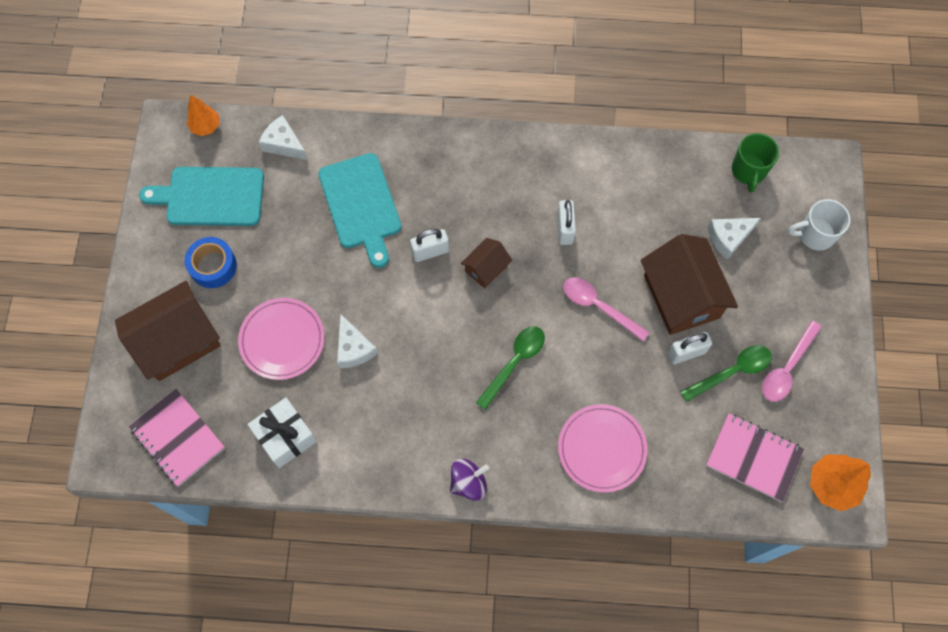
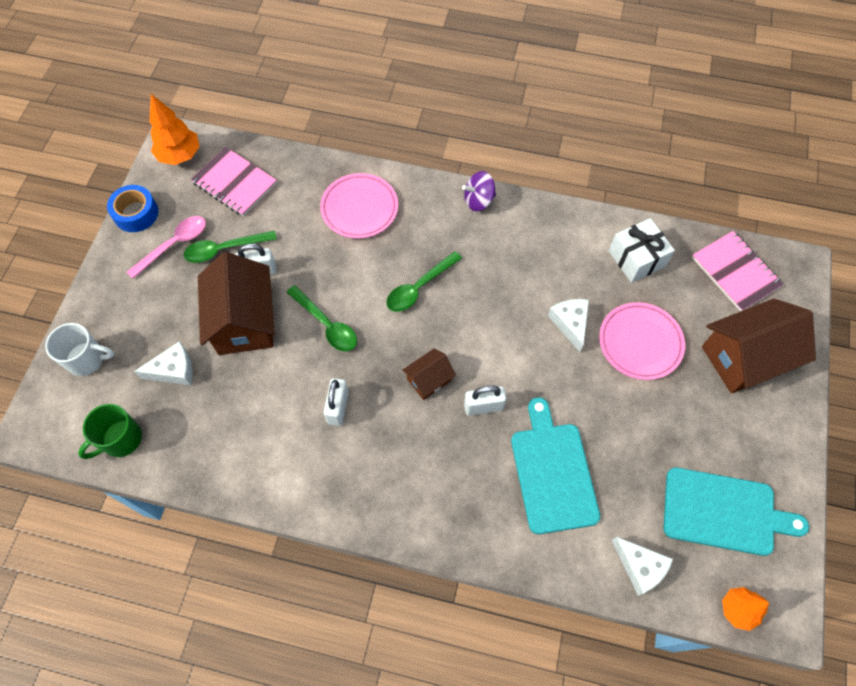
camera: 170 degrees left, 5 degrees down
blue tape [185,237,237,288] -> blue tape moved to [107,185,158,232]
pink spoon [563,277,650,341] -> green spoon [287,285,357,351]
green mug [732,133,779,193] -> green mug turned 150 degrees counterclockwise [78,404,142,459]

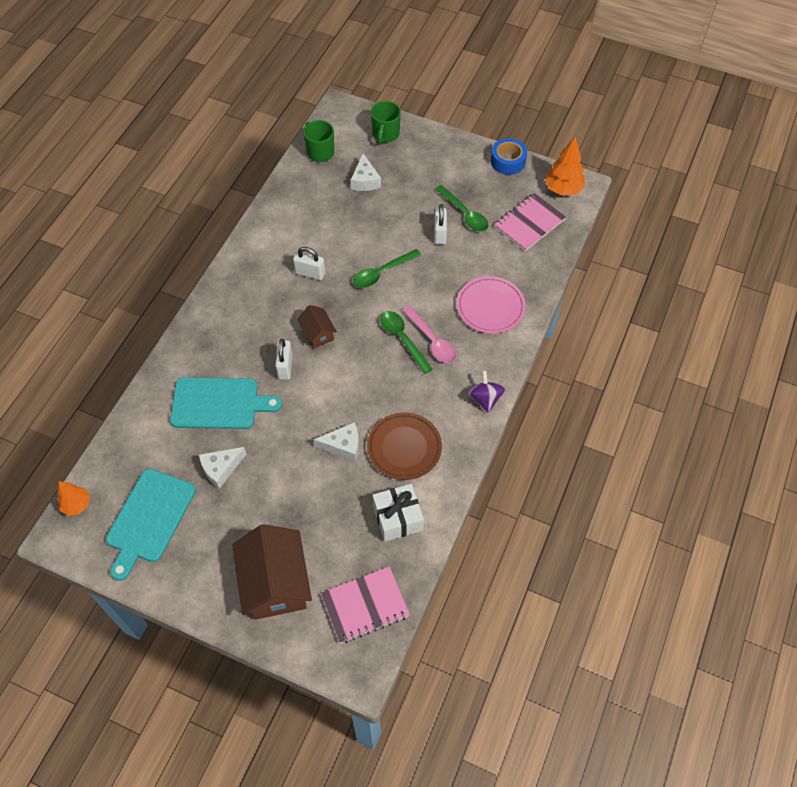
camera: 100 degrees right, 5 degrees down
white mug [45,323,114,376] -> green mug [371,101,401,144]
pink spoon [127,216,206,279] -> pink spoon moved to [403,306,456,363]
green spoon [184,231,277,263] -> green spoon turned 150 degrees clockwise [435,185,488,232]
brown house [198,252,275,355] -> none
pink plate [599,302,685,380] -> none
white cheese [612,537,673,596] -> white cheese moved to [199,447,246,489]
none -> brown plate [367,412,442,480]

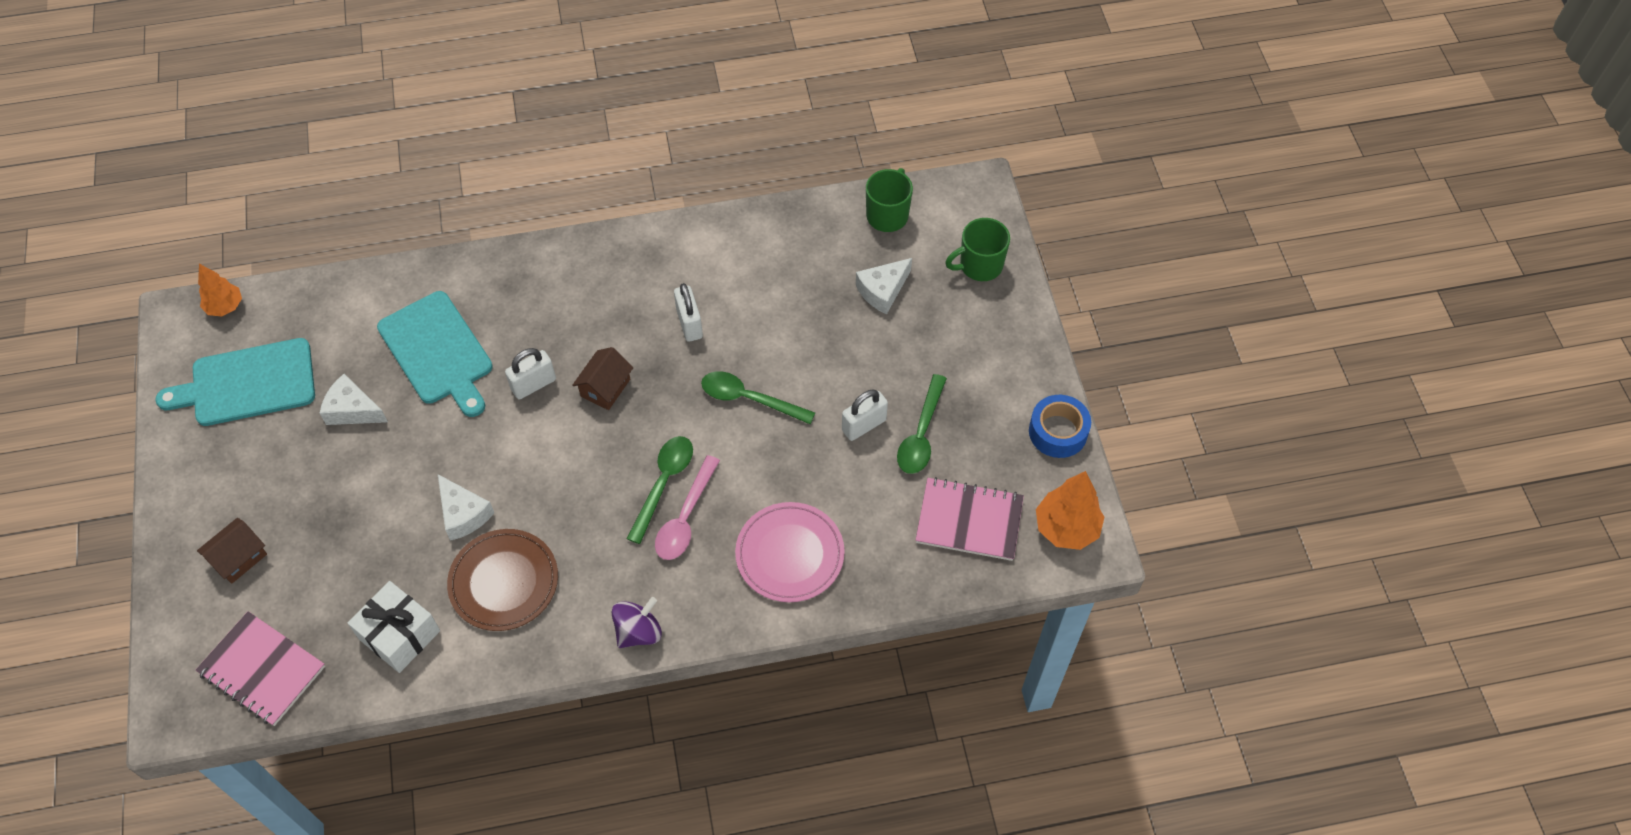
camera: 55 degrees right, 0 degrees up
brown house [232,524,312,620] -> brown house [197,518,267,584], size x0.50

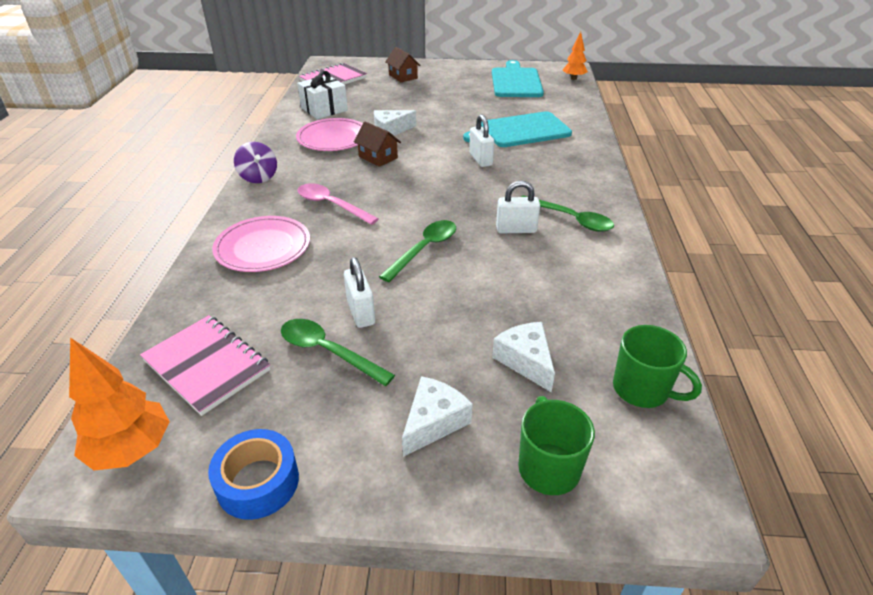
camera: 105 degrees right, 20 degrees down
white cheese [320,374,388,425] -> white cheese moved to [402,376,472,457]
brown plate [447,529,558,631] -> pink plate [296,118,363,151]
brown house [572,347,633,410] -> brown house moved to [354,121,401,167]
green spoon [627,436,693,544] -> green spoon moved to [521,196,614,232]
pink notebook [916,477,1024,561] -> pink notebook turned 75 degrees counterclockwise [140,315,270,416]

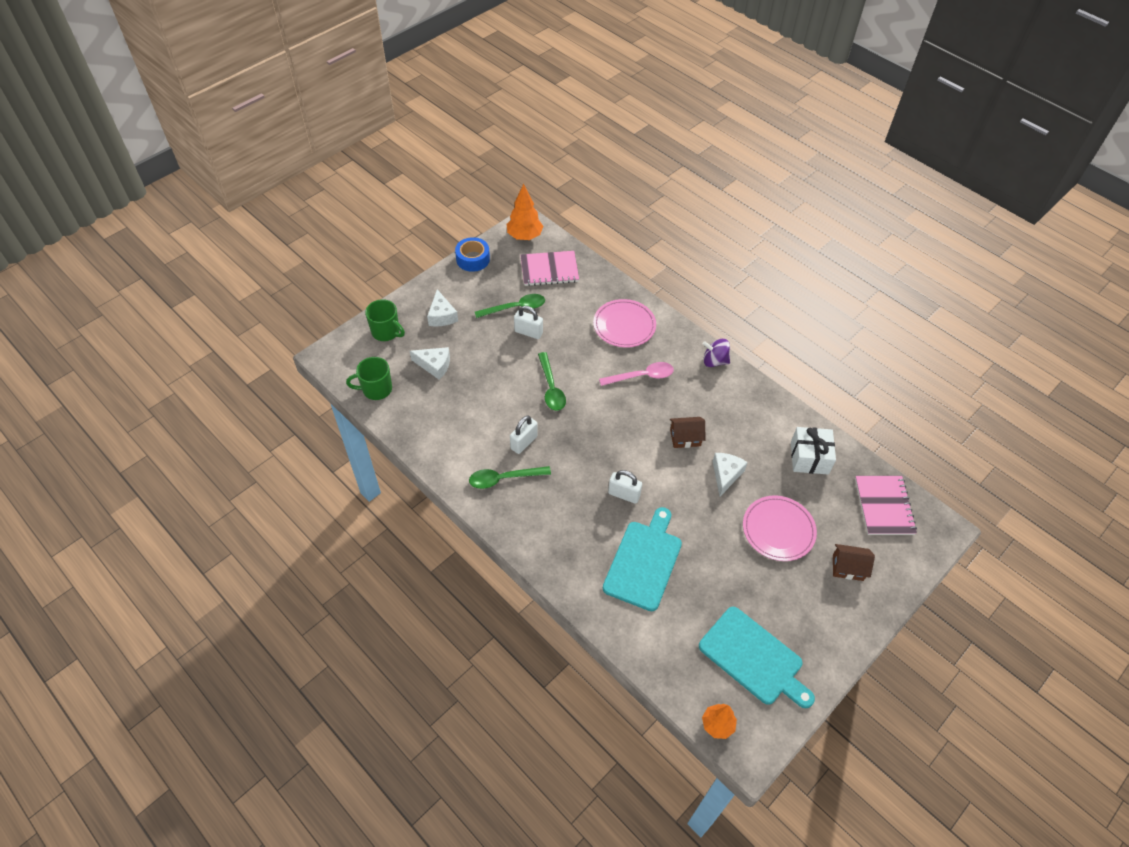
camera: 130 degrees right, 15 degrees up
pink plate [296,118,363,151] -> pink plate moved to [743,495,817,561]

